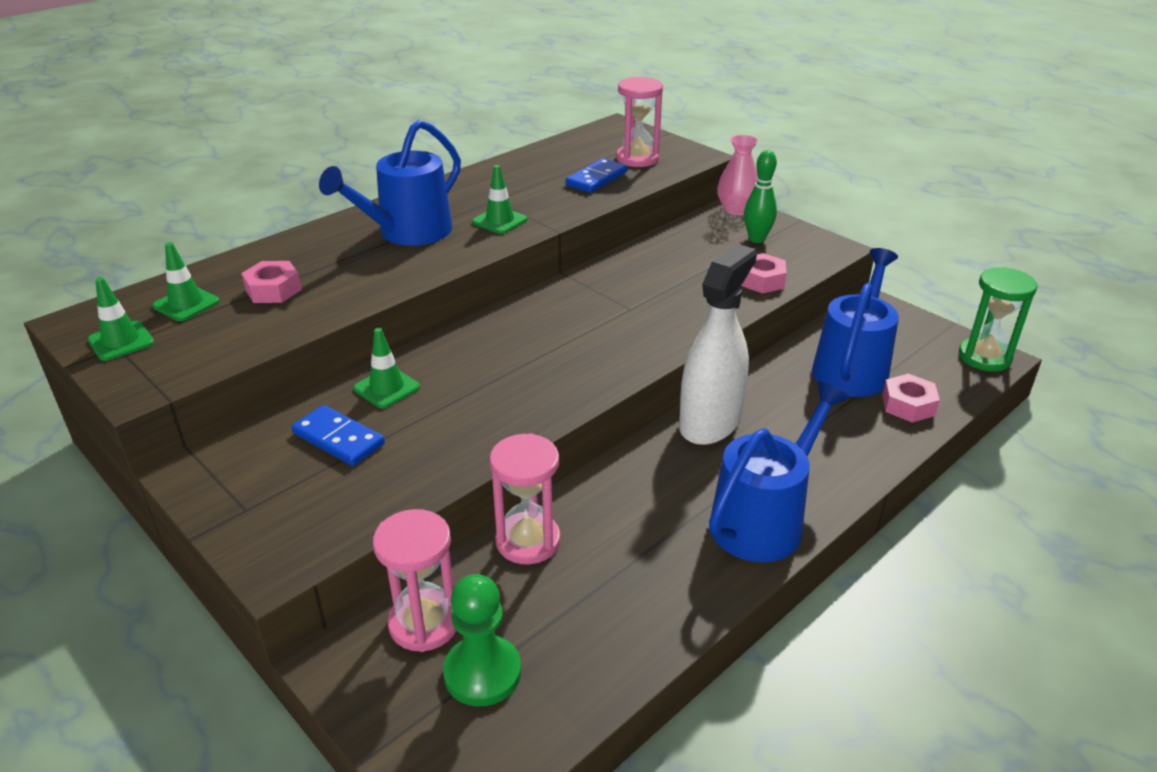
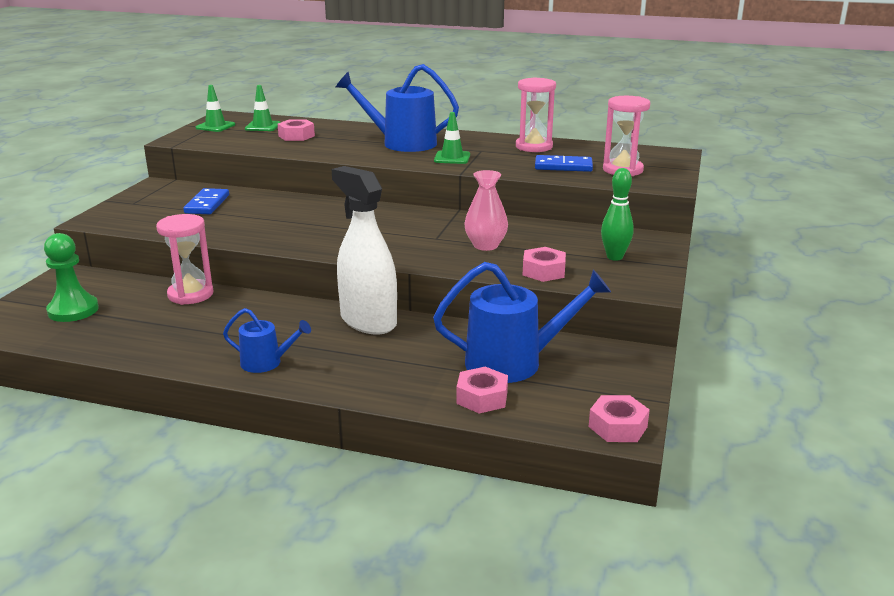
camera: 60 degrees right, 10 degrees down
green traffic cone [354,328,420,409] -> none
pink hourglass [373,509,457,652] -> pink hourglass moved to [516,77,556,152]
white spray bottle [679,244,757,445] -> white spray bottle turned 135 degrees counterclockwise [331,166,397,335]
blue watering can [709,381,849,562] -> blue watering can [223,308,311,373], size x0.54
pink vase [717,135,758,215] -> pink vase moved to [464,170,508,251]
green hourglass [959,267,1037,372] -> pink nut [589,395,650,442]

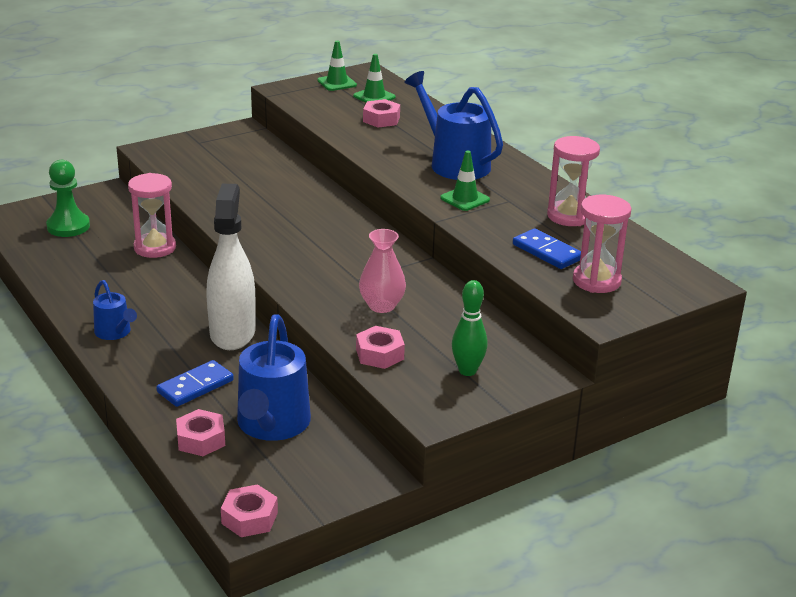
camera: 40 degrees right, 5 degrees up
blue domino [183,188,229,214] -> blue domino moved to [156,360,234,407]
blue watering can [433,262,611,383] -> blue watering can turned 60 degrees clockwise [237,314,311,441]

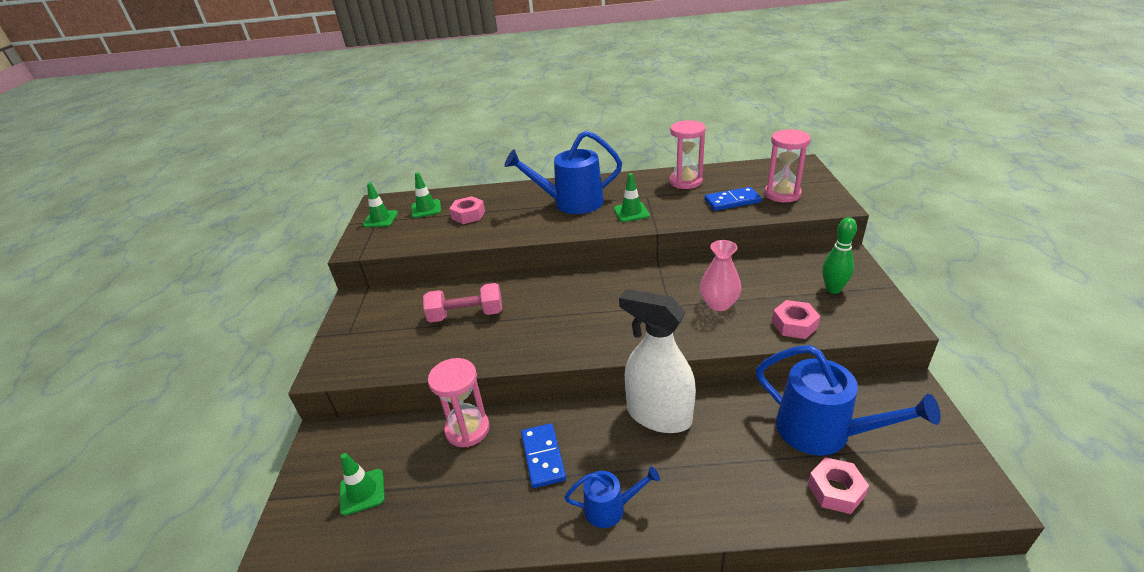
camera: 55 degrees left, 5 degrees up
green pawn [46,160,90,237] -> green traffic cone [340,453,385,516]
blue domino [156,360,234,407] -> blue domino moved to [521,423,566,488]
pink nut [221,484,278,537] -> none
none -> pink dumbbell [423,283,502,323]

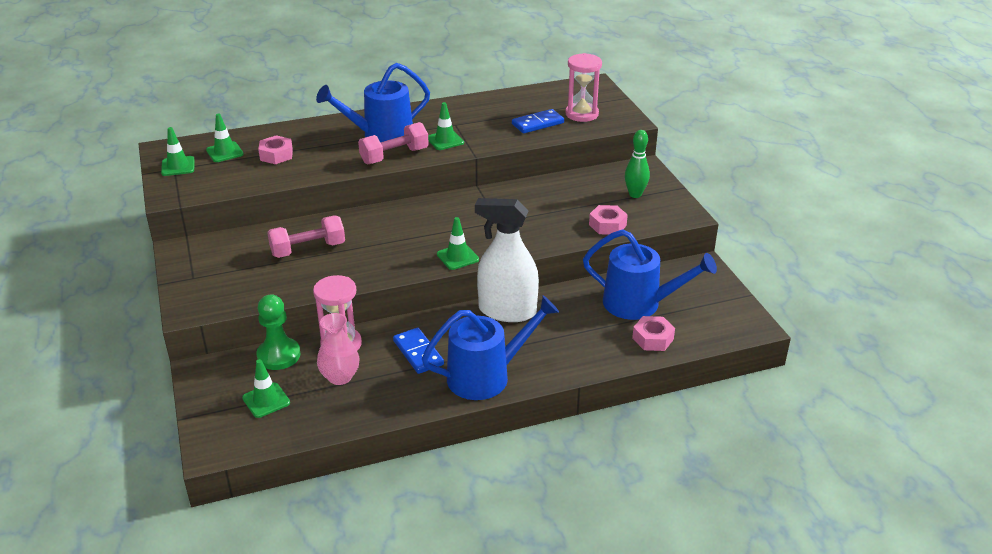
camera: 20 degrees left, 0 degrees up
blue watering can [565,466,660,528] -> blue watering can [422,295,559,400], size x1.87
pink hourglass [669,120,706,189] -> none
pink vase [700,240,741,311] -> pink vase moved to [317,313,359,385]
none -> green pawn [256,294,301,370]
none -> pink dumbbell [358,122,429,164]
none -> green traffic cone [437,217,479,270]

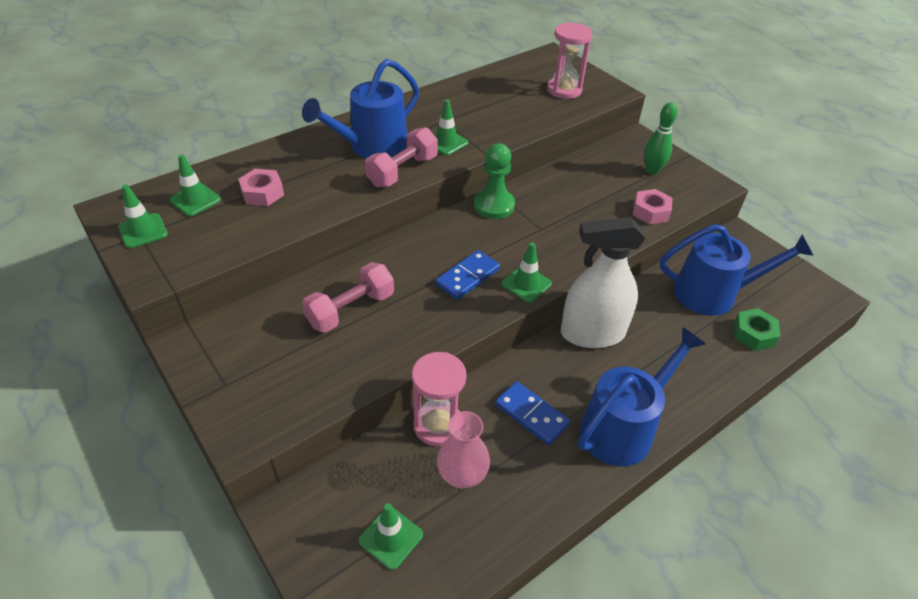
camera: 20 degrees left, 10 degrees up
green pawn [256,294,301,370] -> green pawn moved to [474,143,515,219]
blue domino [512,109,564,133] -> blue domino moved to [435,250,500,300]
pink nut [632,316,675,351] -> green nut [734,308,780,351]

